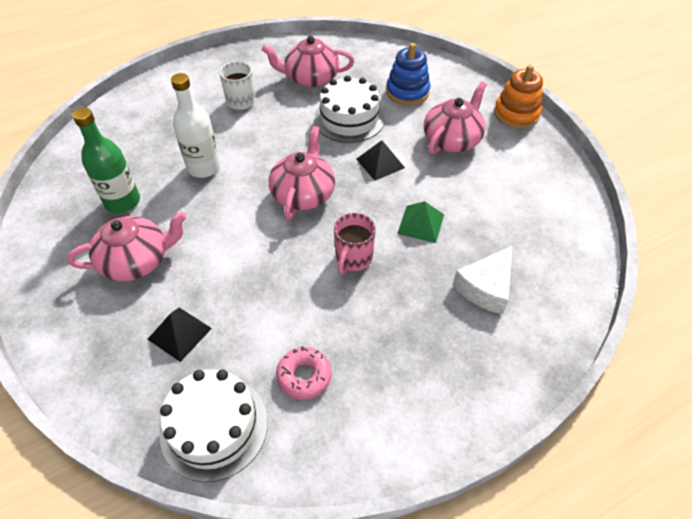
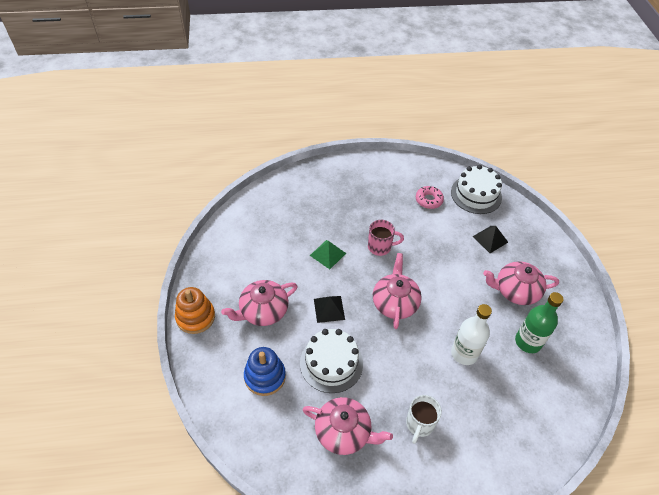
camera: 160 degrees left, 0 degrees up
pink teapot [269,126,335,220] -> pink teapot turned 150 degrees clockwise [373,253,422,329]
pink mug [334,213,376,274] -> pink mug turned 45 degrees clockwise [368,220,404,256]
white cheese [453,246,513,315] -> none

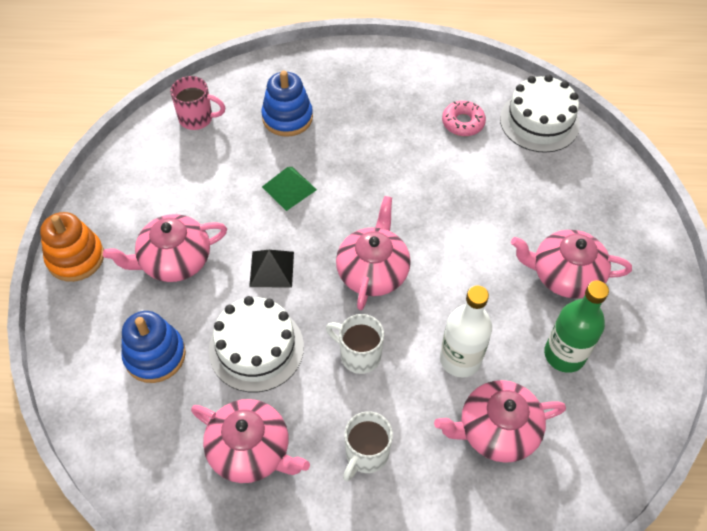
camera: 10 degrees right, 5 degrees up
pink mug [368,220,404,256] -> pink mug moved to [170,76,226,130]
black pyramid [472,226,508,253] -> none
none -> blue stacking toy [261,70,313,137]
none -> white mug [326,314,384,374]
none -> pink teapot [434,380,566,463]

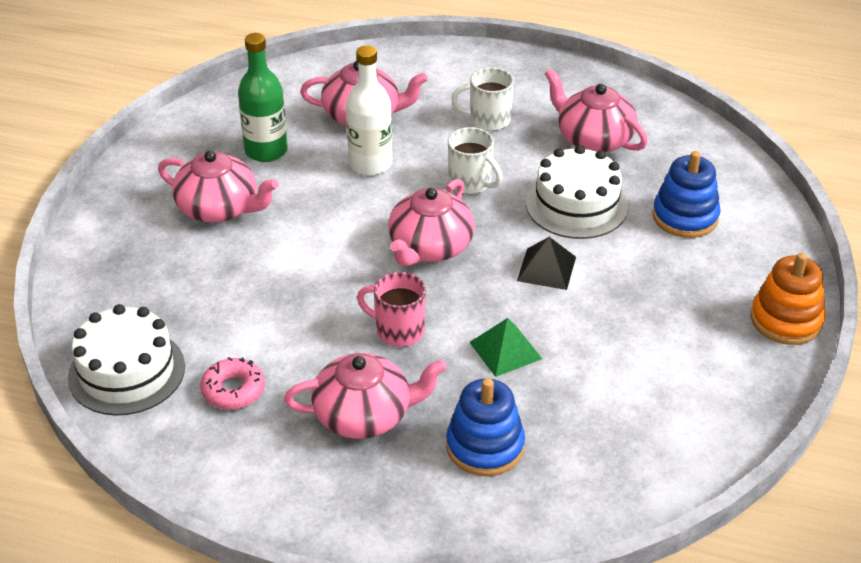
camera: 165 degrees left, 15 degrees down
pink teapot [103,214,227,282] -> pink teapot moved to [284,353,447,439]
pink mug [170,76,226,130] -> pink mug moved to [357,272,426,347]
white mug [343,411,393,481] -> white mug turned 135 degrees counterclockwise [451,67,514,131]

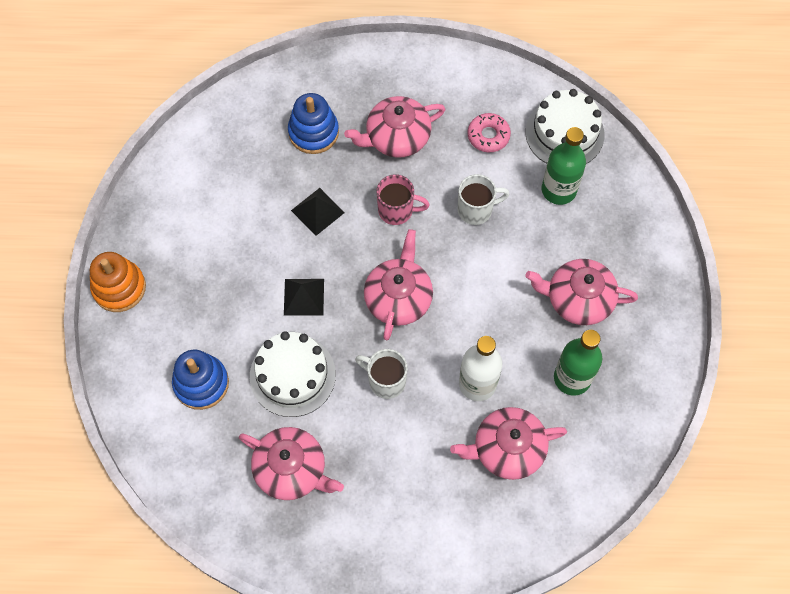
camera: 165 degrees right, 25 degrees up
white mug [451,67,514,131] -> white mug moved to [458,174,509,225]
green pyramid [470,318,542,377] -> black pyramid [291,188,345,236]
none -> green bottle [542,127,586,205]

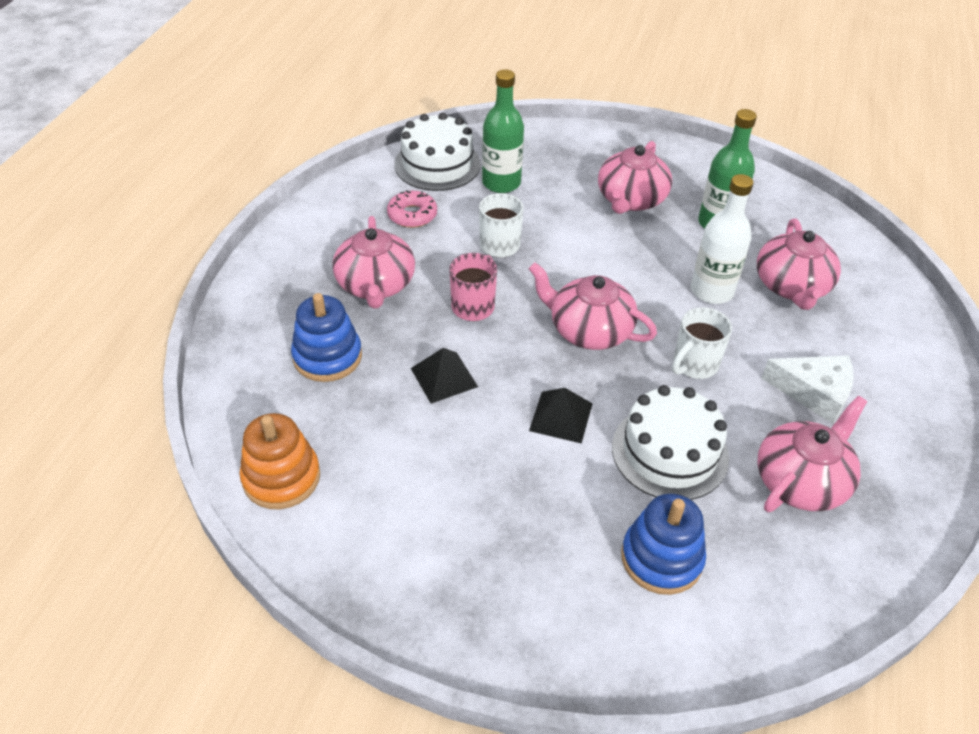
camera: 75 degrees left, 20 degrees down
orange stacking toy [90,252,146,312] -> orange stacking toy moved to [240,413,320,509]
none -> white cheese [761,355,854,424]

